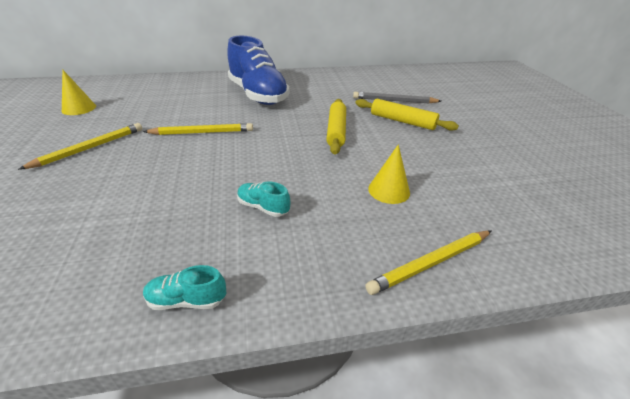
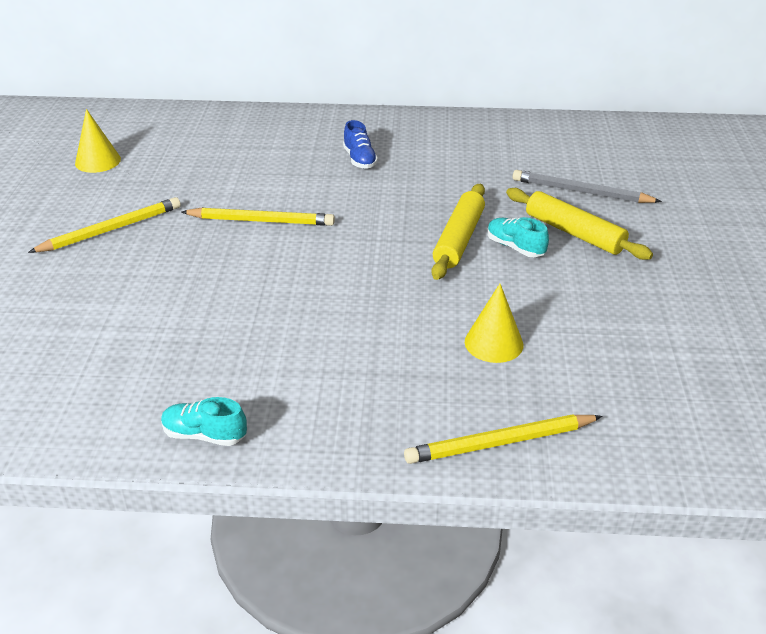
camera: 15 degrees right, 0 degrees up
blue shoe [227,35,290,105] -> blue shoe [343,120,378,169], size x0.40
turquoise shoe [237,182,290,217] -> turquoise shoe moved to [487,217,549,257]

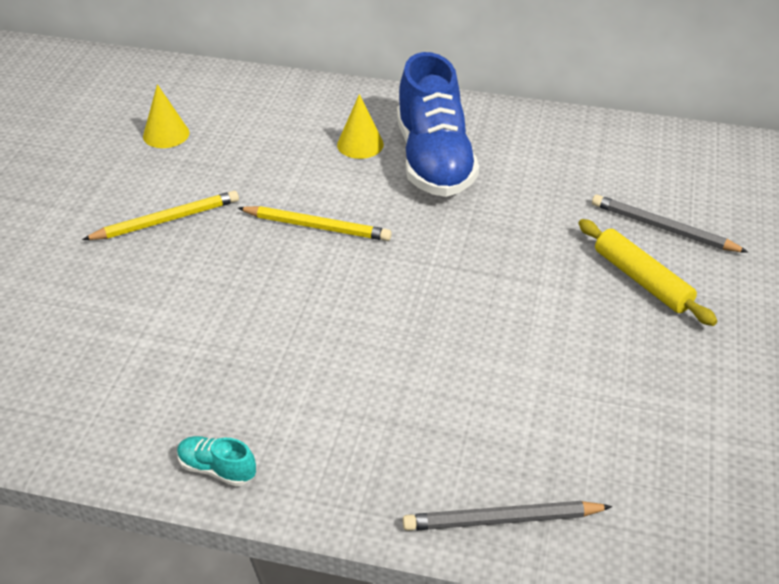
camera: 10 degrees right, 5 degrees up
blue shoe [343,120,378,169] -> blue shoe [397,52,479,197], size x2.49
yellow pencil [404,414,603,464] -> grey pencil [403,501,612,531]
yellow rolling pin [431,184,485,280] -> none
yellow cone [465,284,523,363] -> yellow cone moved to [337,94,384,159]
turquoise shoe [487,217,549,257] -> none

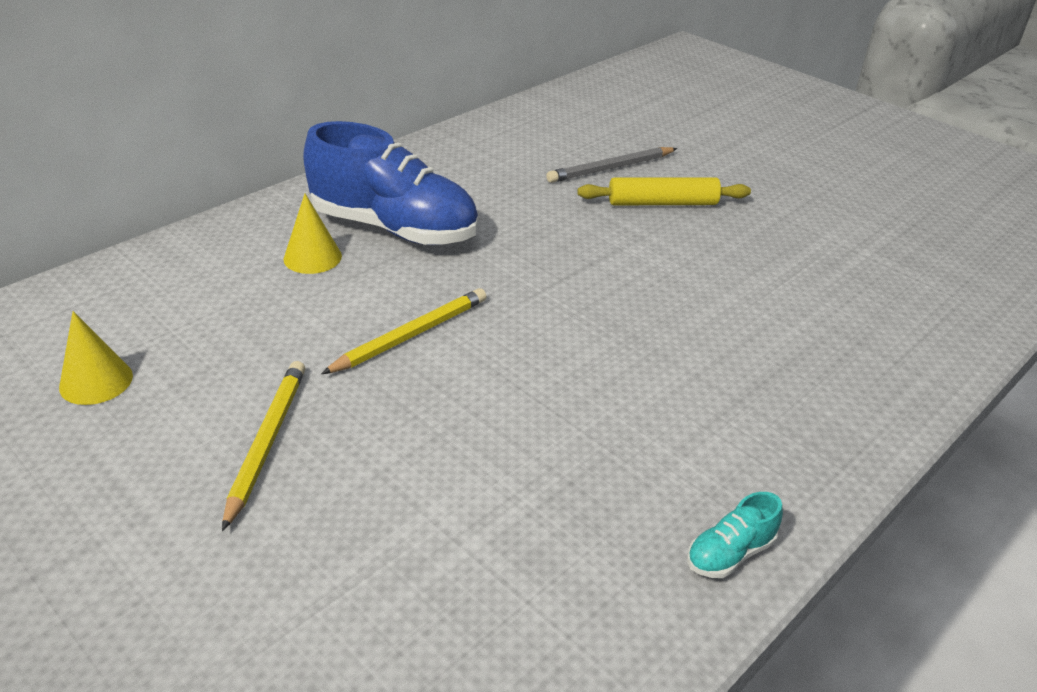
camera: 60 degrees left, 5 degrees down
grey pencil [403,501,612,531] -> none

